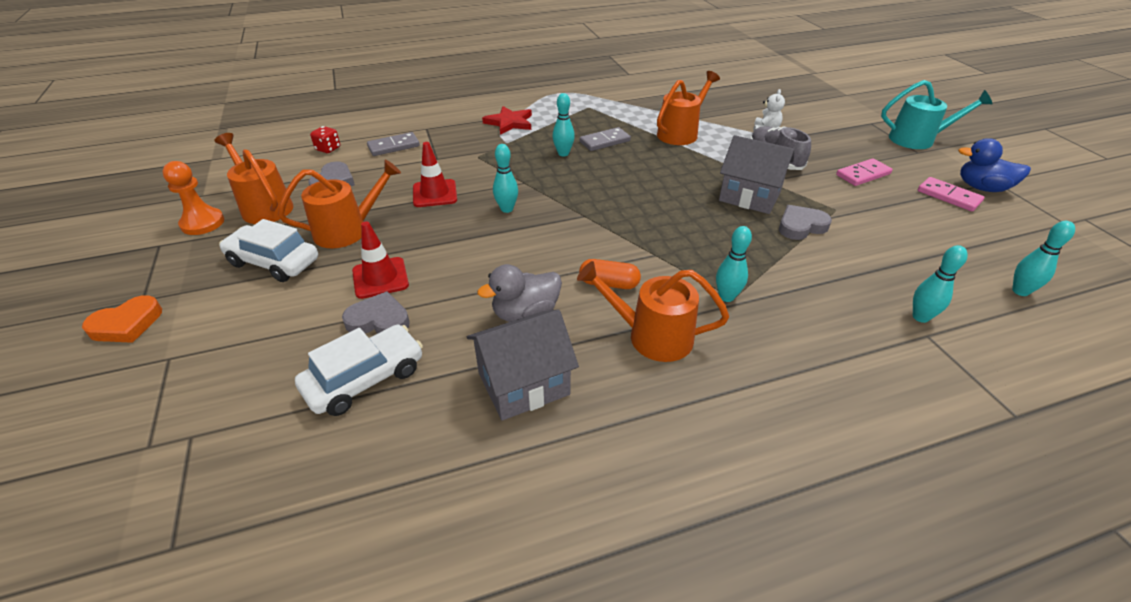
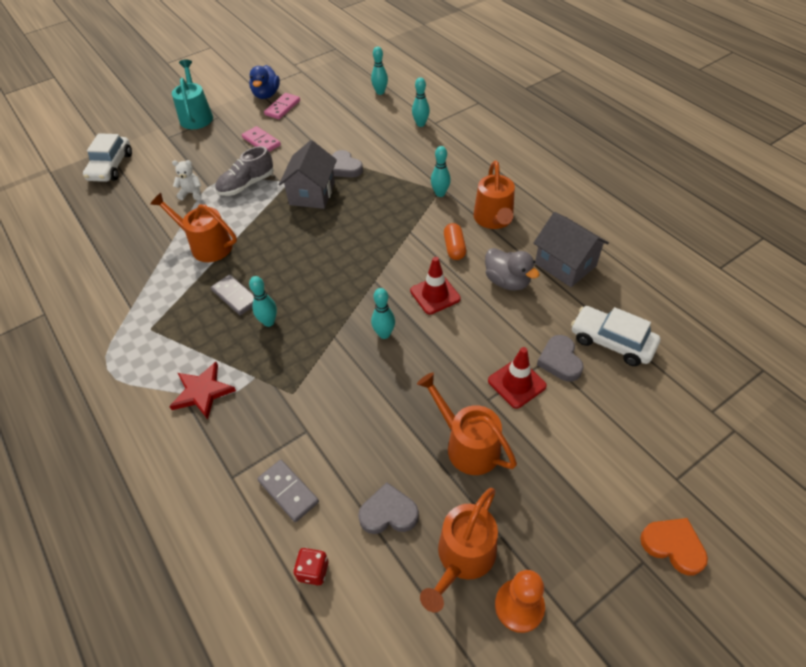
camera: 105 degrees left, 10 degrees up
white car [219,219,318,282] -> white car moved to [83,133,132,182]
red traffic cone [413,142,457,207] -> red traffic cone moved to [410,257,461,315]

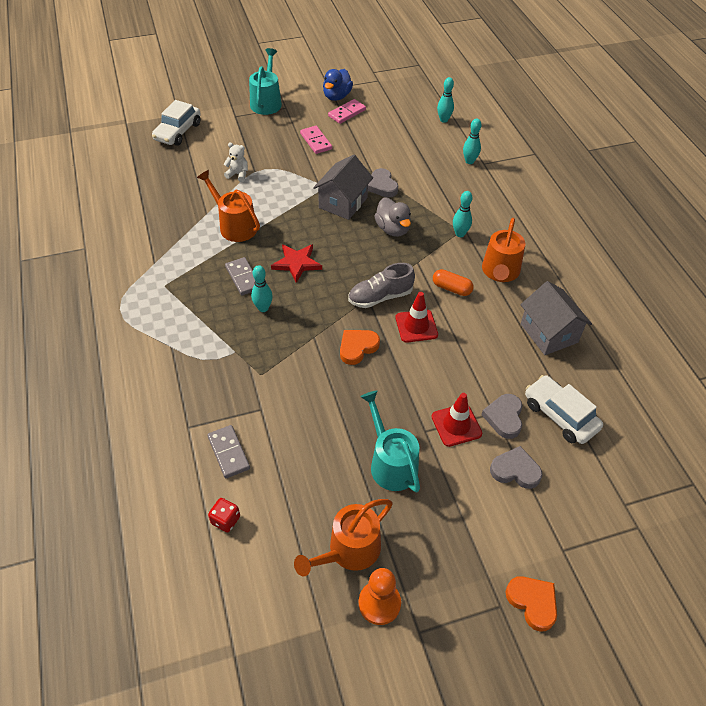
camera: 15 degrees right, 0 degrees up
red star [169,362,236,420] -> red star moved to [271,244,322,283]
grey shoe [215,146,274,196] -> grey shoe moved to [348,263,415,308]
grey heart [358,482,419,534] -> grey heart moved to [490,446,543,489]
turquoise bowling pin [371,288,395,339] -> orange heart [340,330,380,365]
orange watering can [417,372,517,475] -> turquoise watering can [360,391,420,493]
orange capsule [444,223,466,260] -> orange capsule turned 75 degrees counterclockwise [433,269,474,296]
grey duck [485,248,540,291] -> grey duck moved to [374,197,411,237]

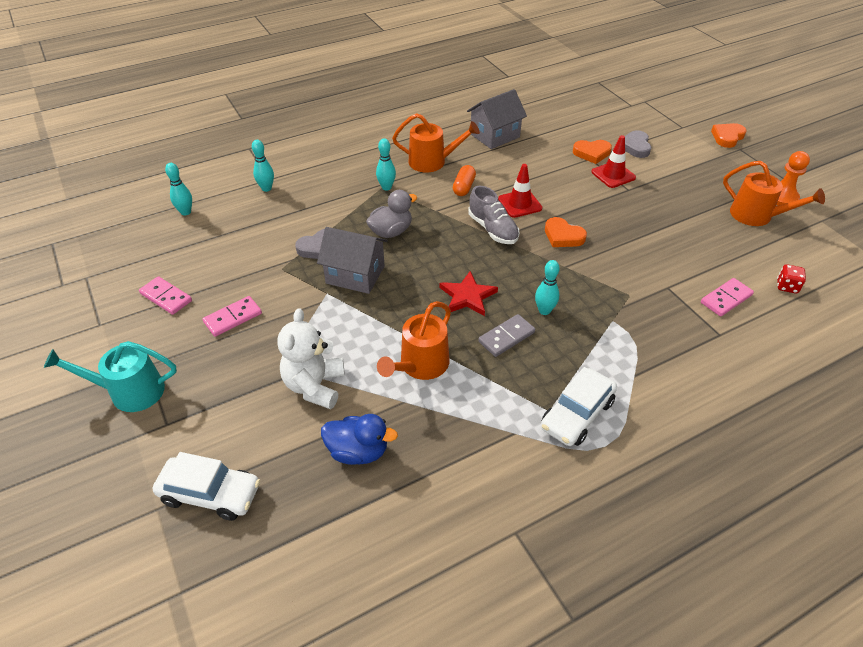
camera: 100 degrees left, 5 degrees down
grey domino [207,425,250,478] -> pink domino [701,278,754,316]
white teddy bear [224,143,248,182] -> white teddy bear [277,308,345,409], size x1.83
blue duck [323,69,353,101] -> blue duck moved to [321,414,398,465]
turquoise watering can [360,391,420,493] -> none
grey heart [482,394,523,439] -> orange heart [573,140,612,164]
white car [525,375,603,444] -> white car moved to [541,367,617,446]

